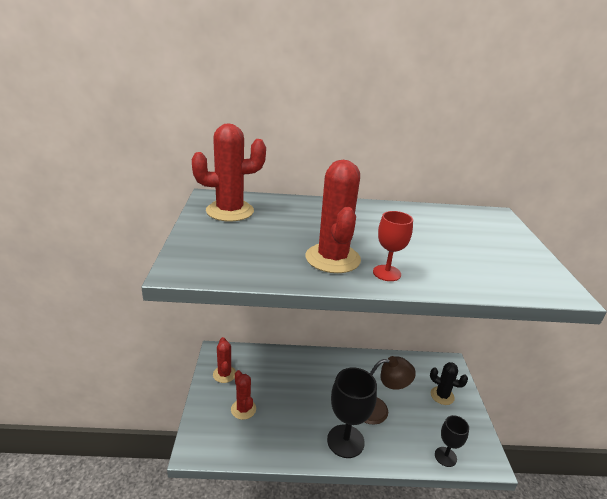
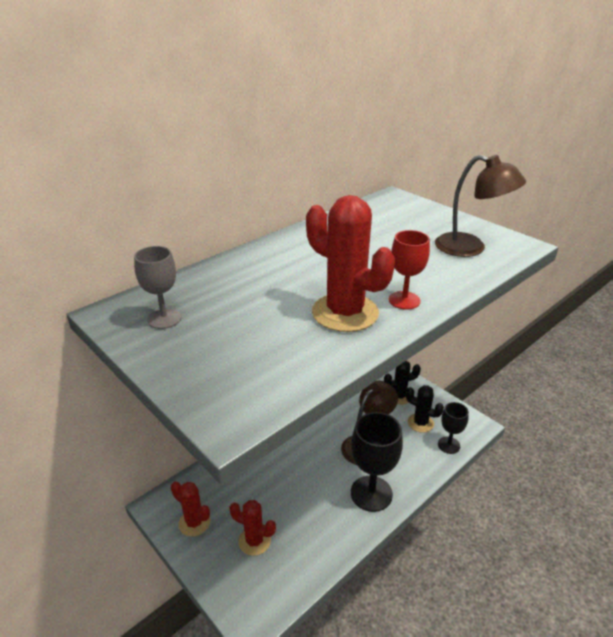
camera: 40 degrees left, 5 degrees up
red cactus [192,124,266,221] -> grey goblet [134,246,181,329]
none -> black cactus [406,385,444,433]
none -> brown lamp [435,155,526,257]

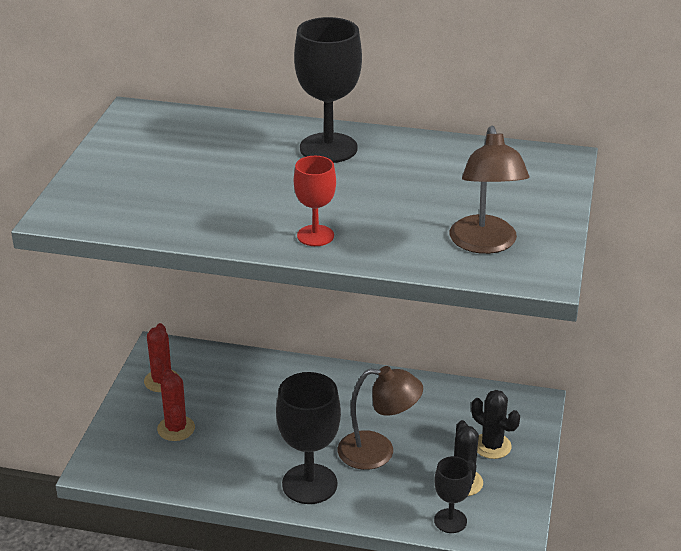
camera: 55 degrees right, 0 degrees up
grey goblet [134,246,181,329] -> none
red cactus [306,195,395,332] -> none
none -> black goblet [294,17,362,163]

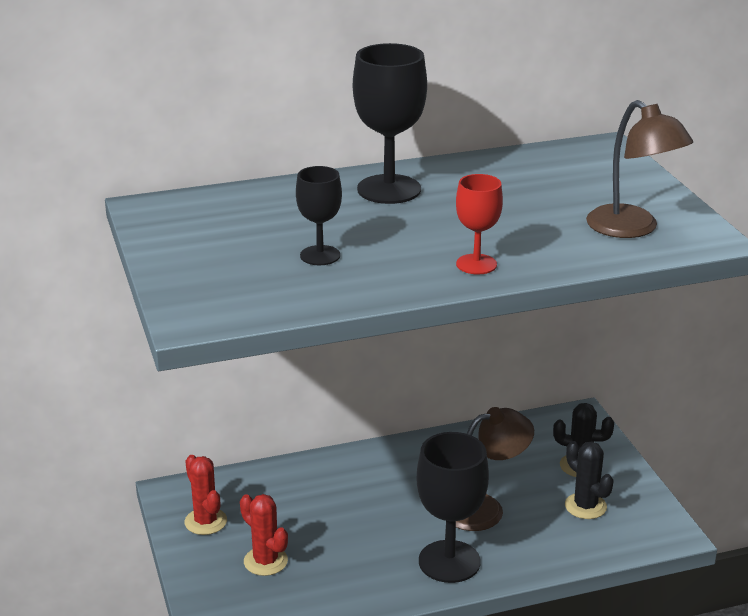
camera: 30 degrees left, 5 degrees down
black goblet [434,456,472,533] -> black goblet moved to [296,166,342,265]

